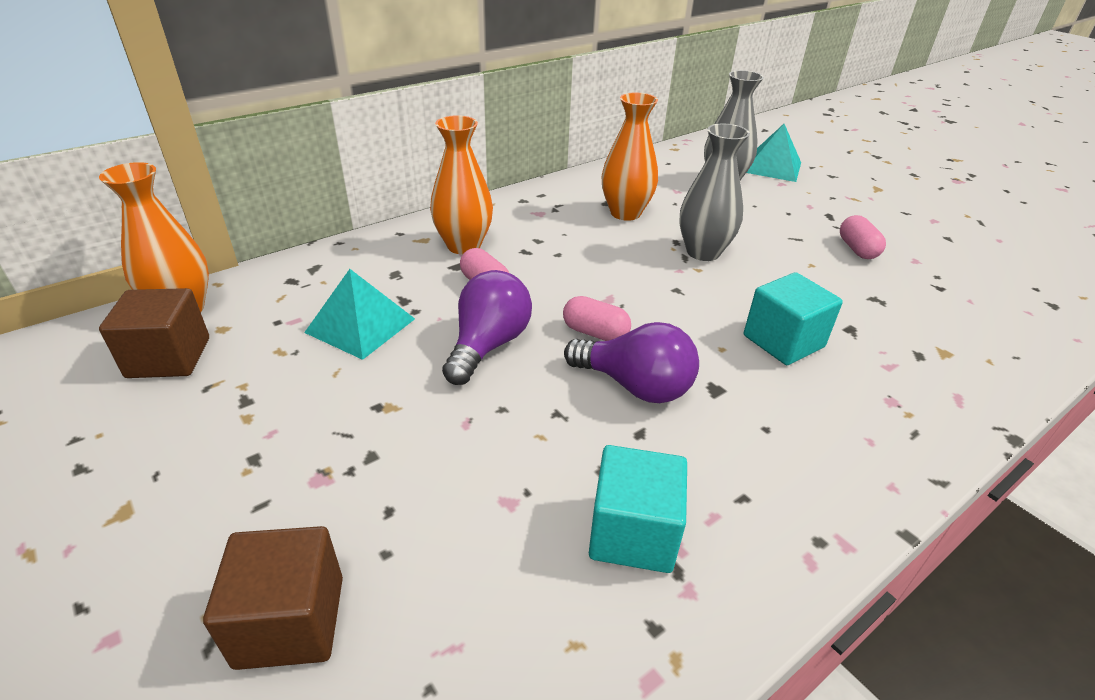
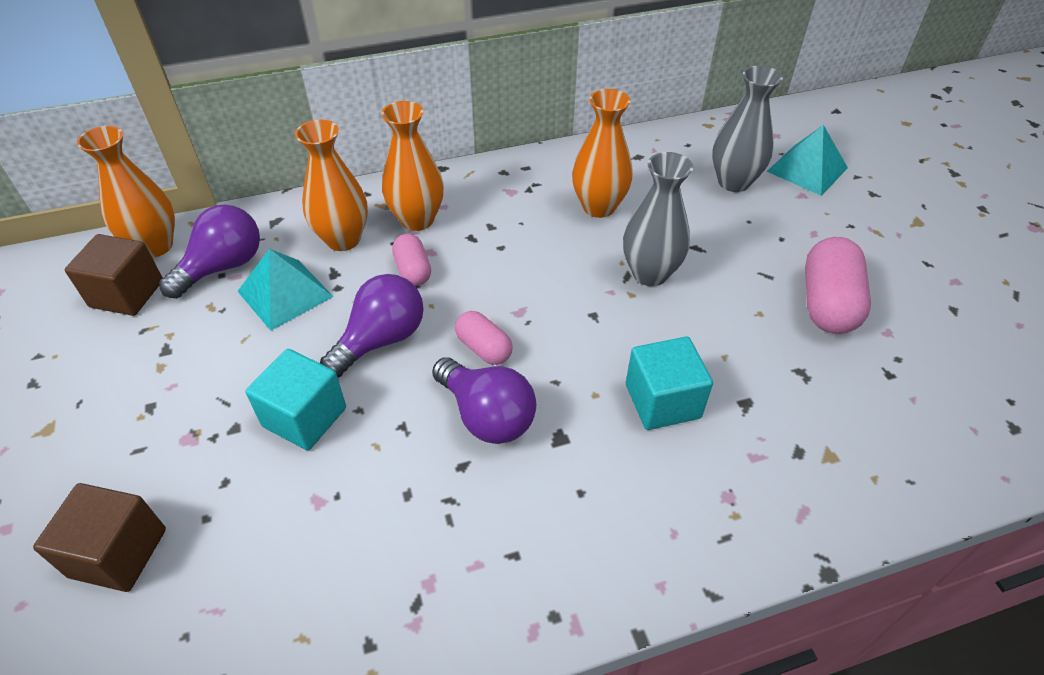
camera: 20 degrees right, 10 degrees up
turquoise cube [589,445,687,573] -> turquoise cube moved to [245,349,346,450]
pink capsule [840,215,886,259] -> pink capsule [805,237,871,334], size x1.72
none -> purple light bulb [159,205,260,298]
none -> orange vase [295,119,368,251]

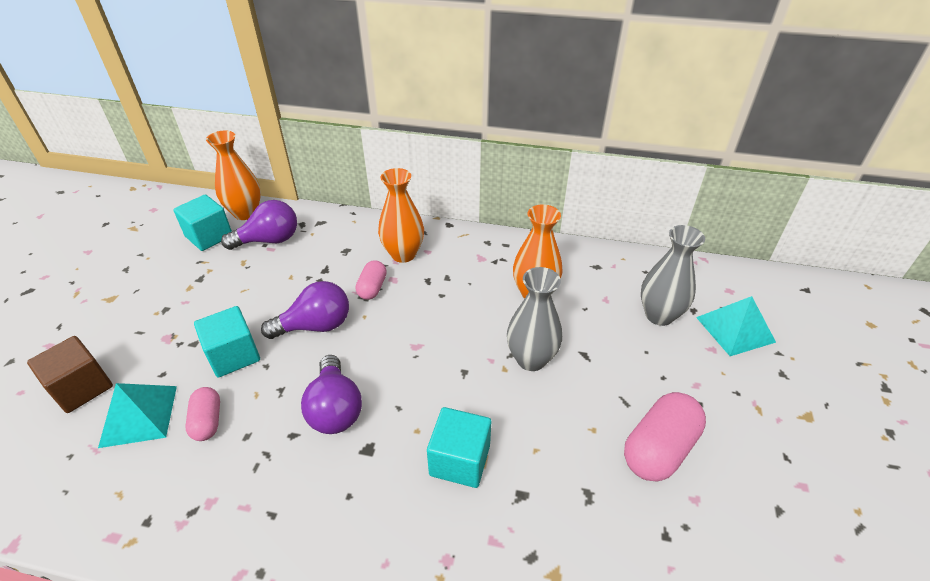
camera: 30 degrees right, 5 degrees down
brown cube [65,234,163,316] -> turquoise cube [173,194,232,251]
turquoise pyramid [237,249,334,331] -> turquoise pyramid moved to [98,383,177,448]
orange vase [295,119,368,251] -> none
pink capsule [455,311,513,365] -> pink capsule moved to [185,387,220,441]

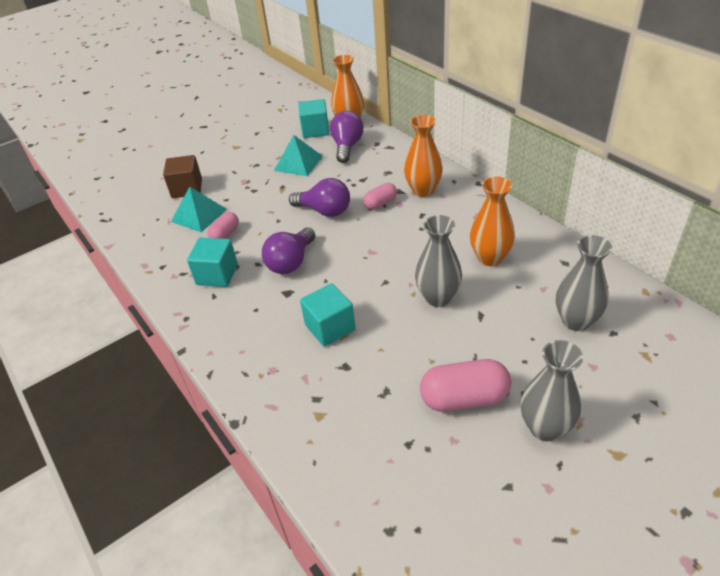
camera: 45 degrees right, 0 degrees up
turquoise cube [194,306,260,378] -> turquoise cube moved to [187,238,238,287]
purple light bulb [221,200,297,250] -> purple light bulb turned 105 degrees counterclockwise [330,111,363,163]
turquoise pyramid [696,296,776,356] -> turquoise pyramid moved to [274,135,323,176]
none -> grey vase [521,340,583,441]

